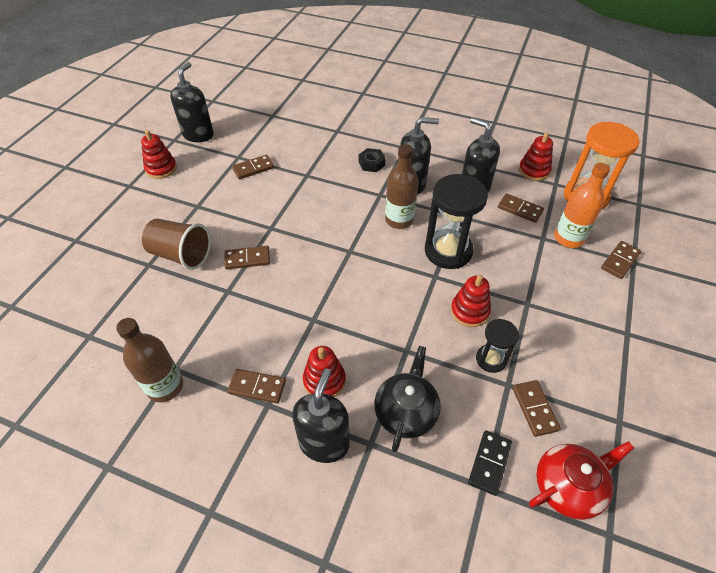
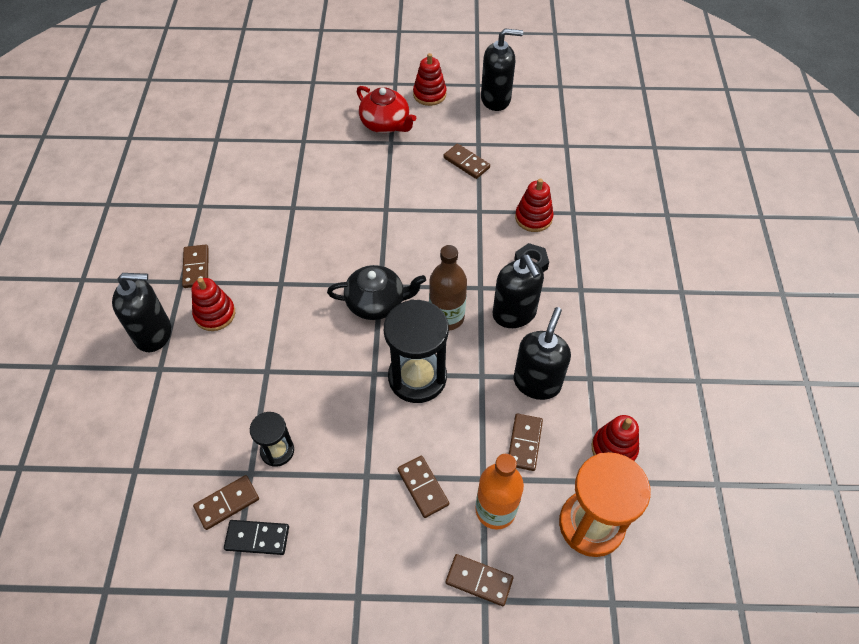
camera: 70 degrees right, 5 degrees up
brown bottle [116,318,183,402] -> none
brown cup [142,219,211,270] -> none
brown domino [224,246,270,269] -> brown domino moved to [397,456,449,518]
black teapot [374,346,441,452] -> black teapot moved to [327,265,426,320]
red stacking toy [451,275,491,327] -> red stacking toy moved to [515,179,554,232]
black domino [468,430,512,496] -> black domino moved to [224,520,289,555]
red teapot [529,441,634,520] -> red teapot moved to [357,86,417,133]

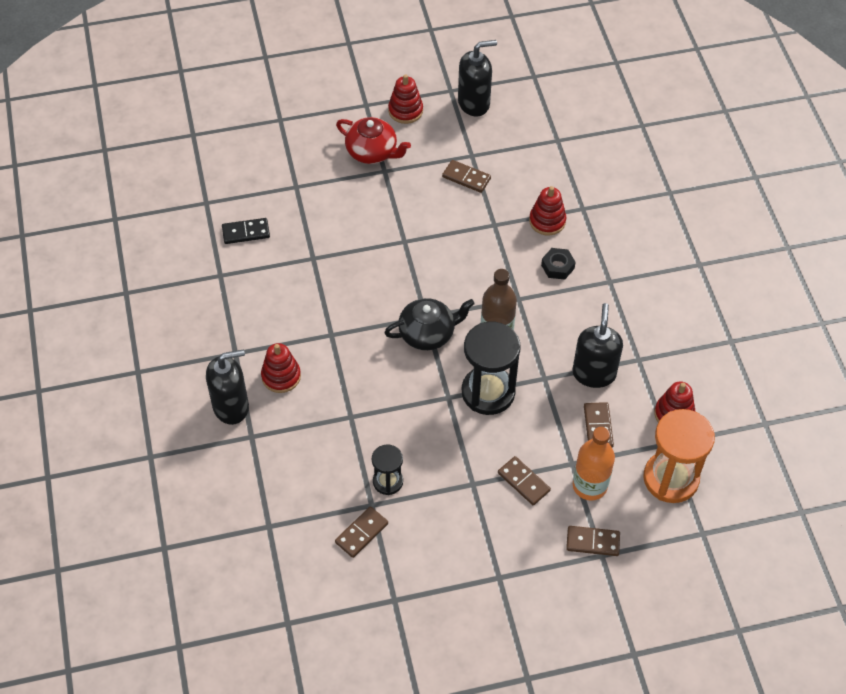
camera: 15 degrees left, 0 degrees up
brown domino [182,245,209,288] -> none
black domino [224,520,289,555] -> black domino moved to [222,218,270,244]
black soap dispenser [493,254,544,328] -> none

